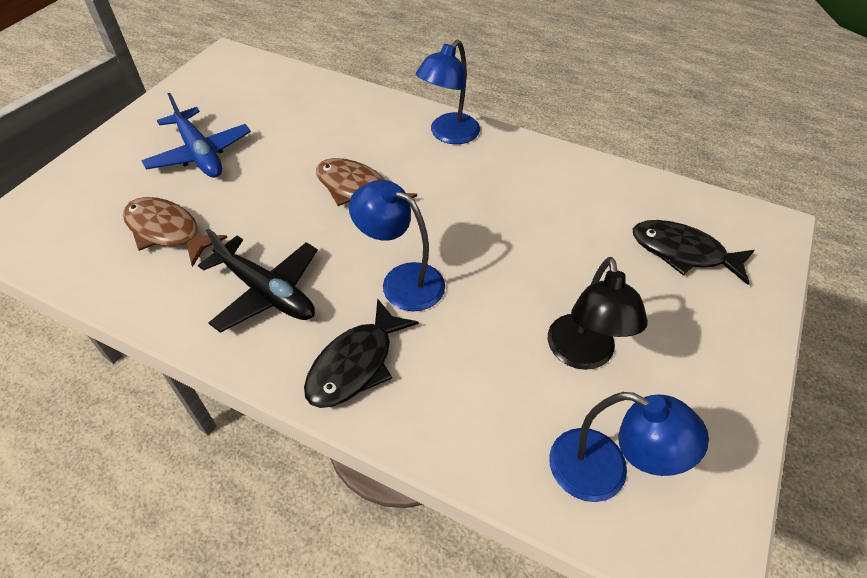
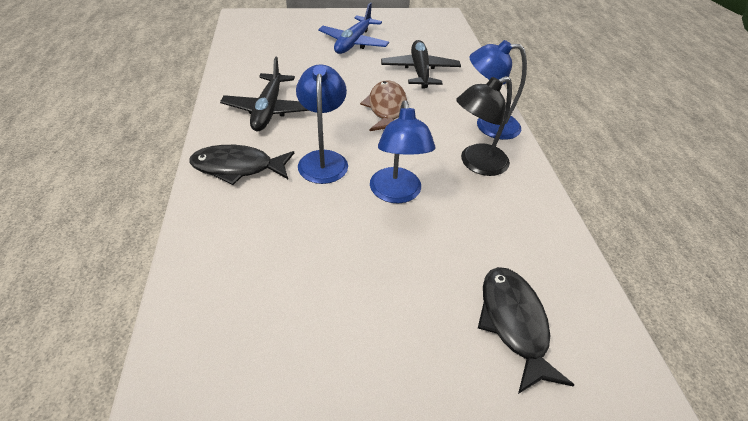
camera: 55 degrees right, 5 degrees down
brown fish [123,197,227,267] -> none
black lamp [548,257,648,370] -> black lamp moved to [456,76,512,176]
blue lamp [549,392,709,502] -> blue lamp moved to [370,100,436,203]
none -> black plane [381,40,461,89]

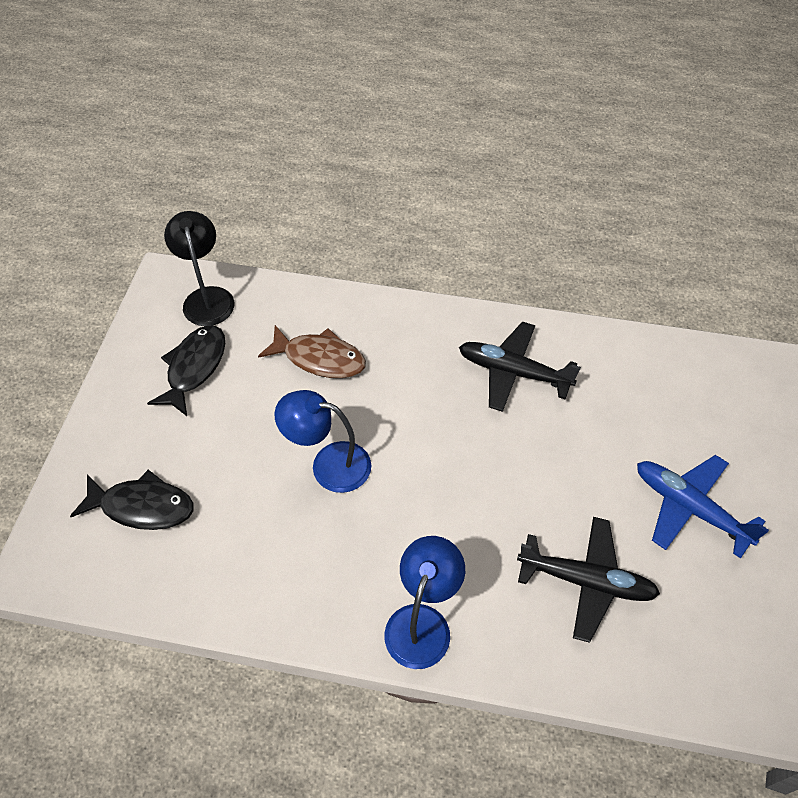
camera: 110 degrees right, 10 degrees up
black fish [189,145,294,185] -> black fish moved to [147,325,225,416]
blue lamp [296,64,348,184] -> none
brown fish [360,80,407,131] -> brown fish moved to [258,325,366,378]
black lamp [456,76,512,176] -> black lamp moved to [164,211,234,326]

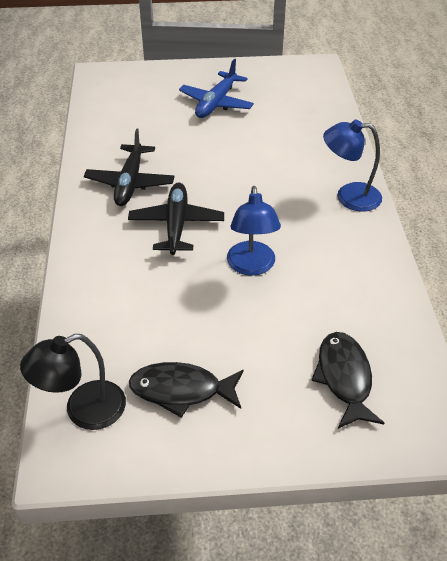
camera: 105 degrees left, 10 degrees down
brown fish [258,325,366,378] -> none
black plane [517,517,660,643] -> black plane moved to [128,183,224,255]

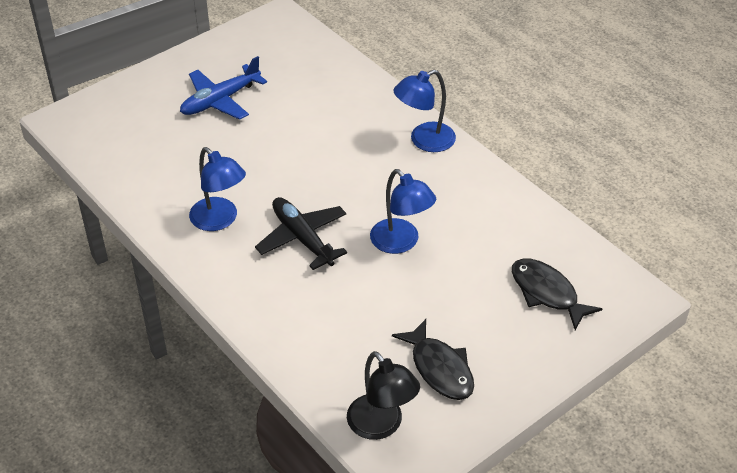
camera: 35 degrees left, 0 degrees up
black lamp [20,334,126,430] -> black lamp turned 60 degrees counterclockwise [347,351,420,440]
black plane [84,128,175,206] -> blue lamp [189,147,246,231]
black fish [129,362,244,418] -> black fish turned 90 degrees counterclockwise [392,319,474,400]
blue plane [179,58,254,118] -> blue plane turned 60 degrees clockwise [180,56,267,120]

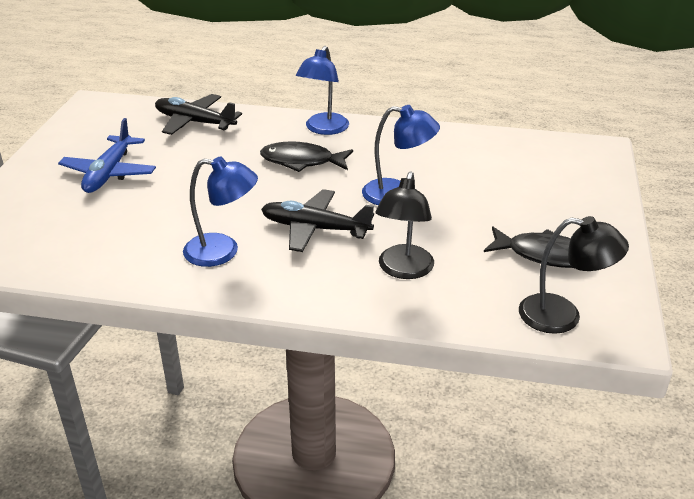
camera: 40 degrees left, 10 degrees down
black fish [512,259,602,330] -> black fish moved to [260,141,353,172]
none -> black plane [155,94,242,135]
none -> black lamp [375,171,434,279]

